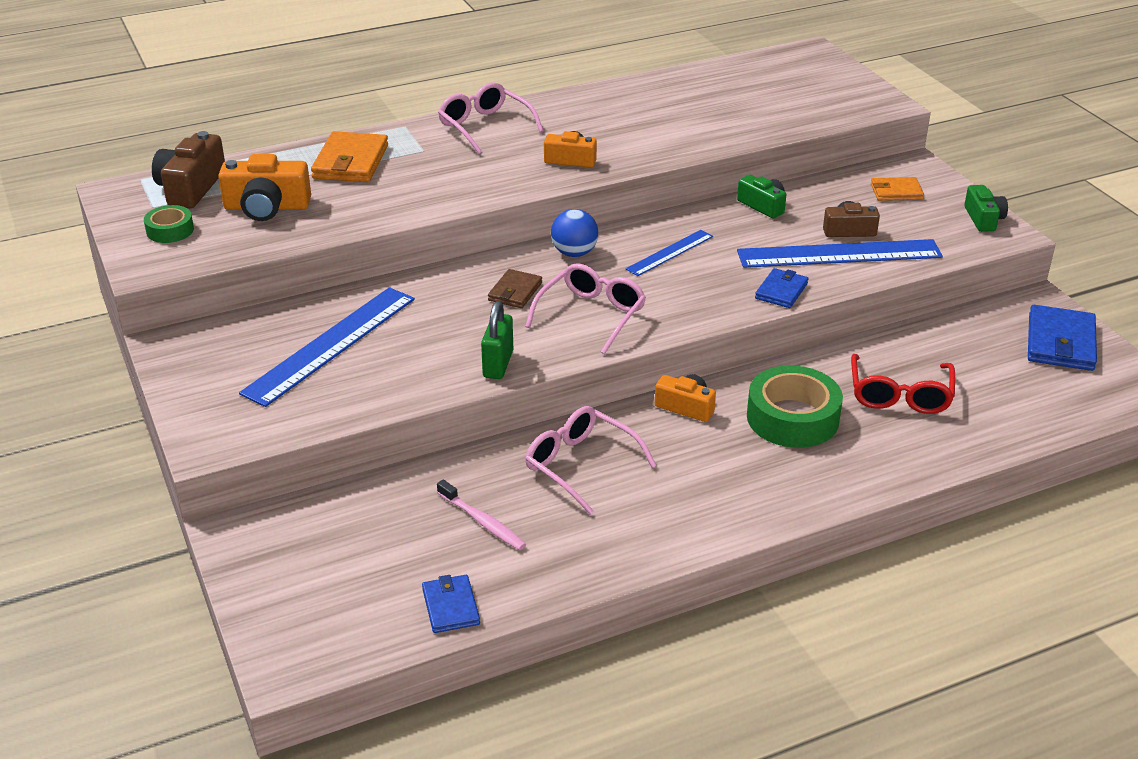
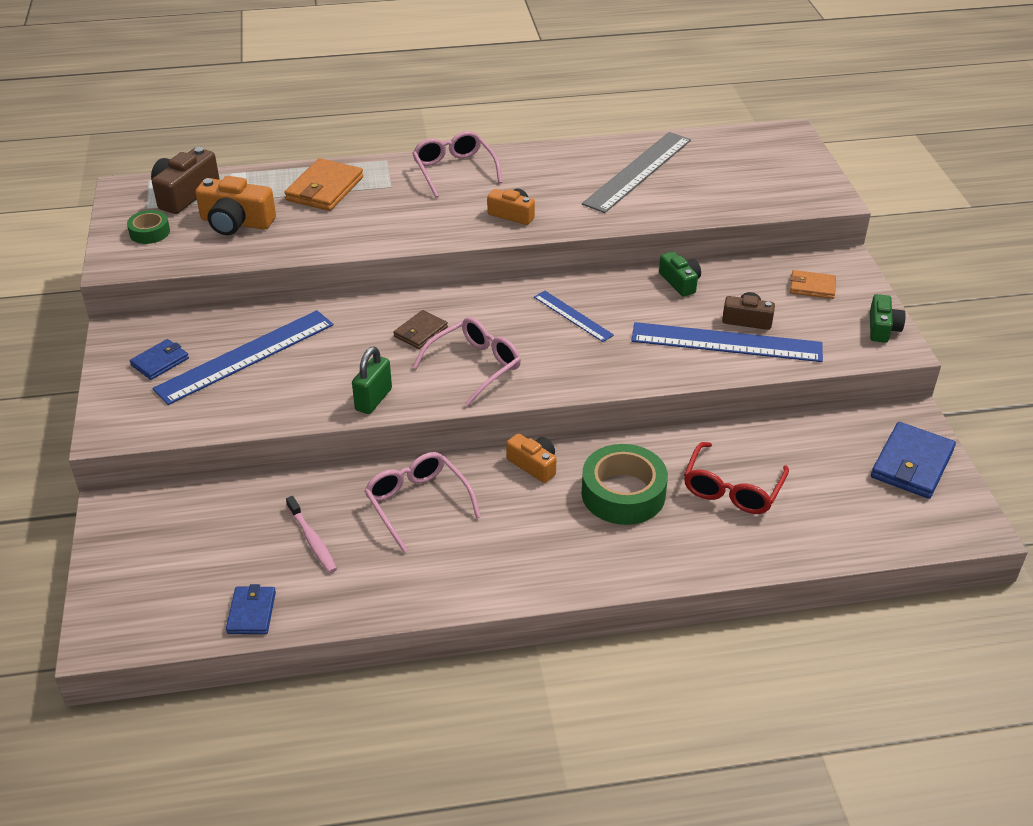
camera: 15 degrees right, 5 degrees up
blue ball [551,209,599,257] -> none
blue ruler [626,230,713,276] -> blue ruler turned 75 degrees clockwise [534,291,614,342]
blue wallet [755,268,808,308] -> blue wallet moved to [130,339,189,380]
none -> grey ruler [582,132,691,213]

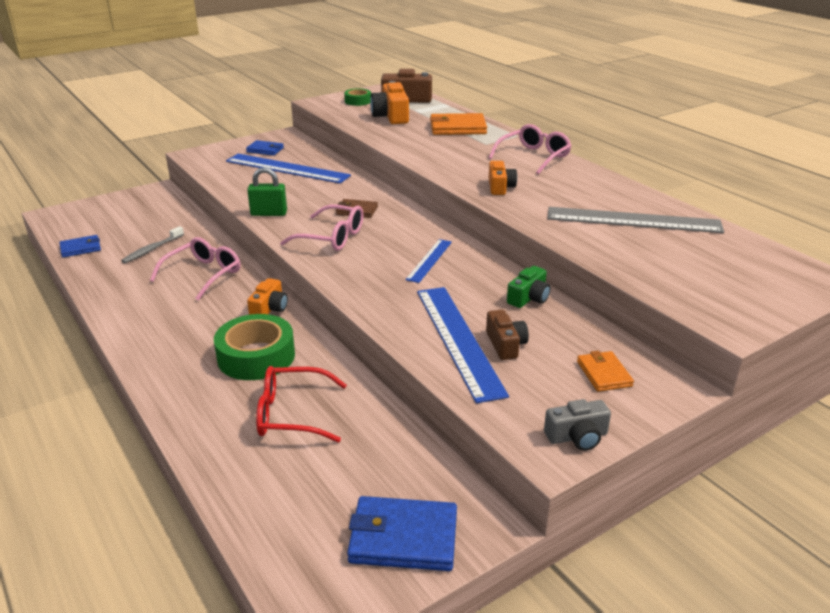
camera: 65 degrees right, 10 degrees down
pink toothbrush [286,496,337,573] -> grey toothbrush [121,226,184,263]
green camera [870,294,906,343] -> grey camera [544,399,611,451]

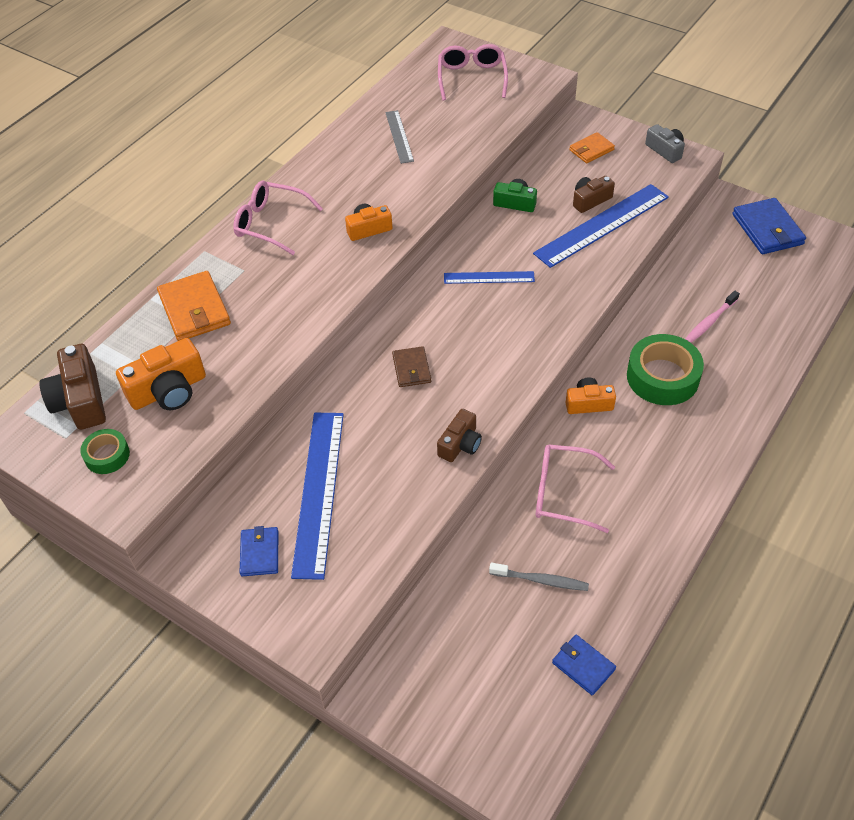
camera: 110 degrees left, 20 degrees up
green padlock [247,167,287,216] -> brown camera [437,409,482,462]
red glasses [256,366,347,443] -> pink toothbrush [685,291,740,343]
pink glasses [280,205,364,251] -> pink glasses moved to [438,44,508,101]
grey ruler [548,207,724,233] -> grey ruler [385,110,414,164], size x0.54

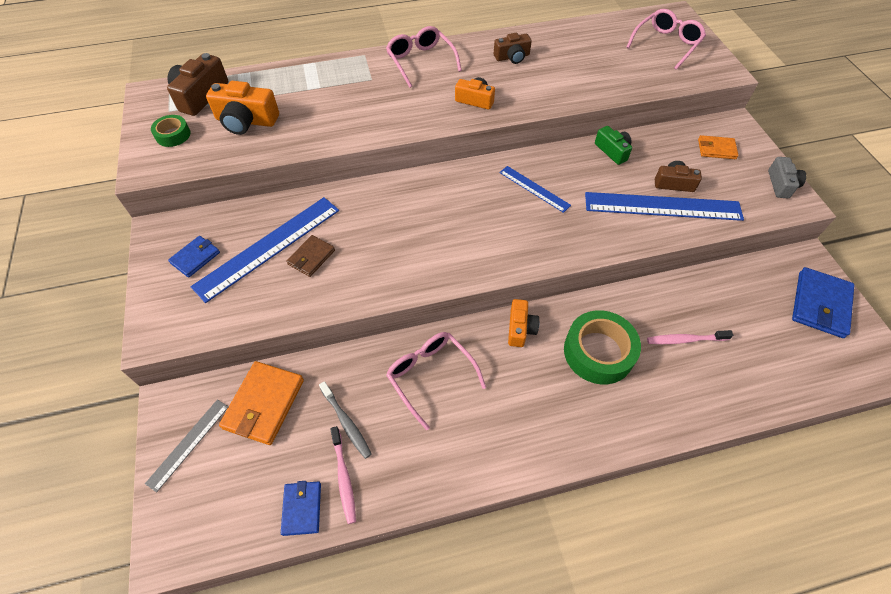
camera: 40 degrees right, 5 degrees up
orange wallet [157,271,231,341] -> orange wallet moved to [219,361,304,445]
grey ruler [385,110,414,164] -> grey ruler moved to [145,399,229,492]
brown wallet [392,346,431,387] -> brown wallet moved to [286,235,335,277]
brown camera [437,409,482,462] -> brown camera moved to [494,33,532,64]
orange camera [565,378,616,414] -> orange camera turned 60 degrees clockwise [508,299,539,347]
none -> pink toothbrush [331,426,356,524]

